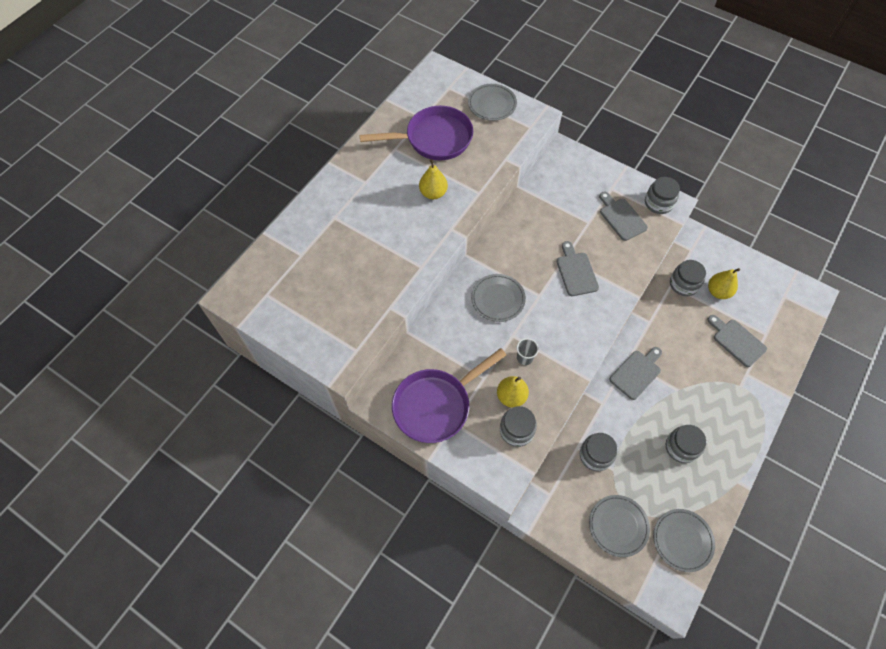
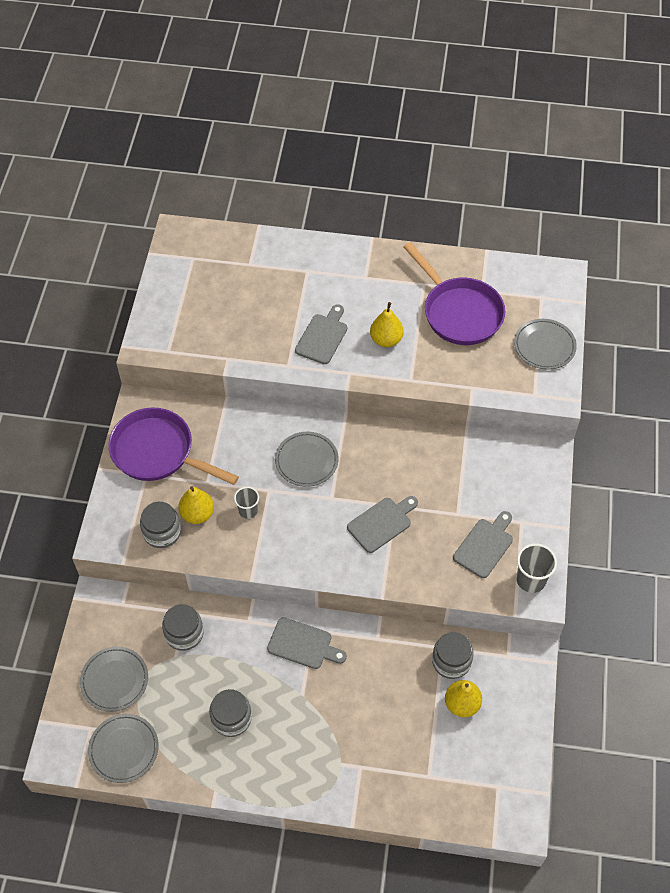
camera: 65 degrees right, 5 degrees down
grey jar [645,177,680,214] -> grey cup [516,543,557,593]
grey cutting board [708,315,767,367] -> grey cutting board moved to [295,304,347,364]

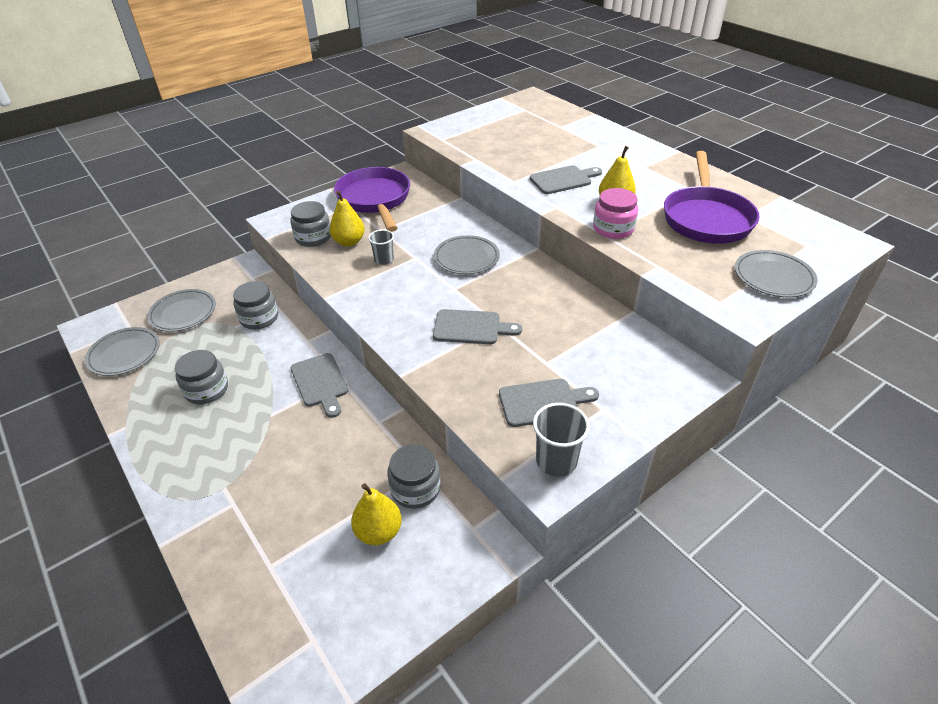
camera: 45 degrees right, 15 degrees down
none -> pink jar [593,188,638,239]

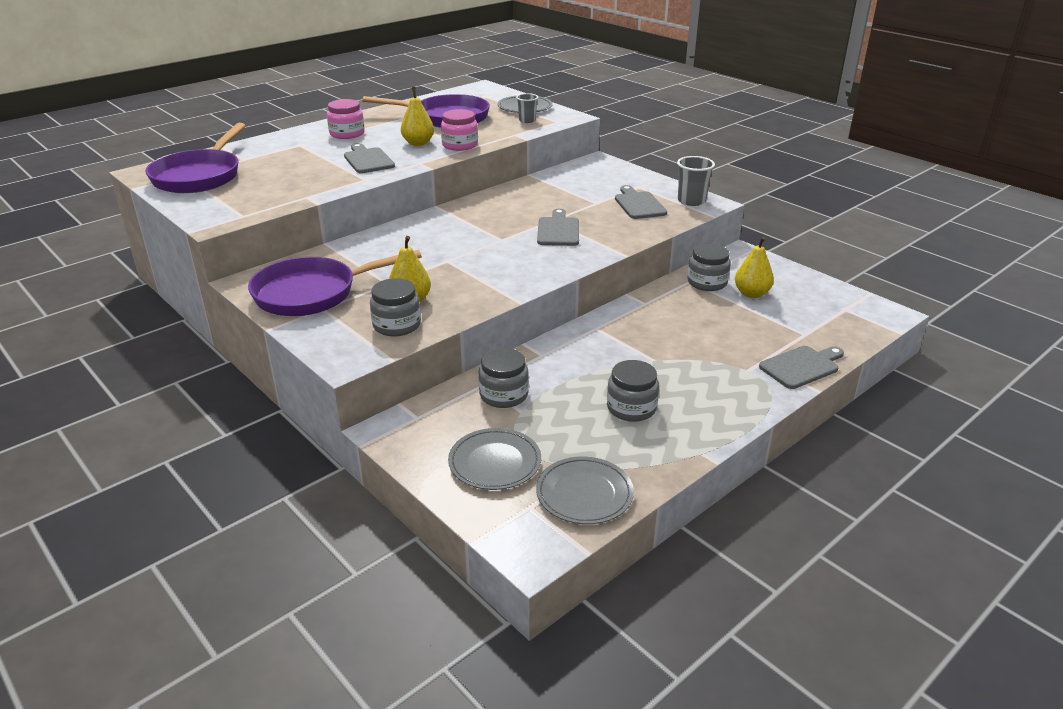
camera: 95 degrees left, 10 degrees down
grey cutting board [290,353,349,418] -> grey cutting board moved to [759,346,844,389]
grey cup [368,230,394,265] -> grey cup moved to [516,93,538,123]
grey plate [434,235,500,274] -> none
none -> purple pan [145,123,246,193]
none -> pink jar [327,99,365,139]

